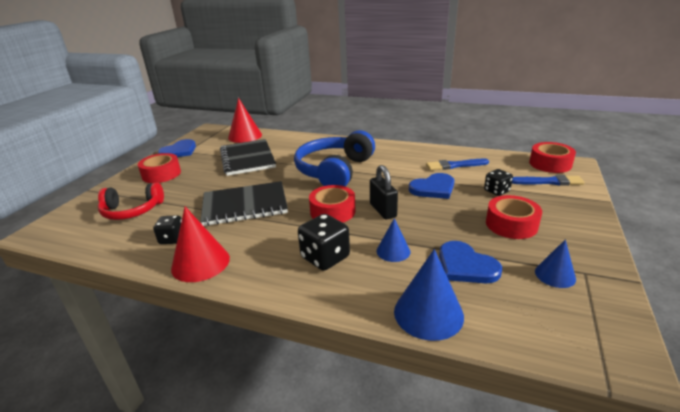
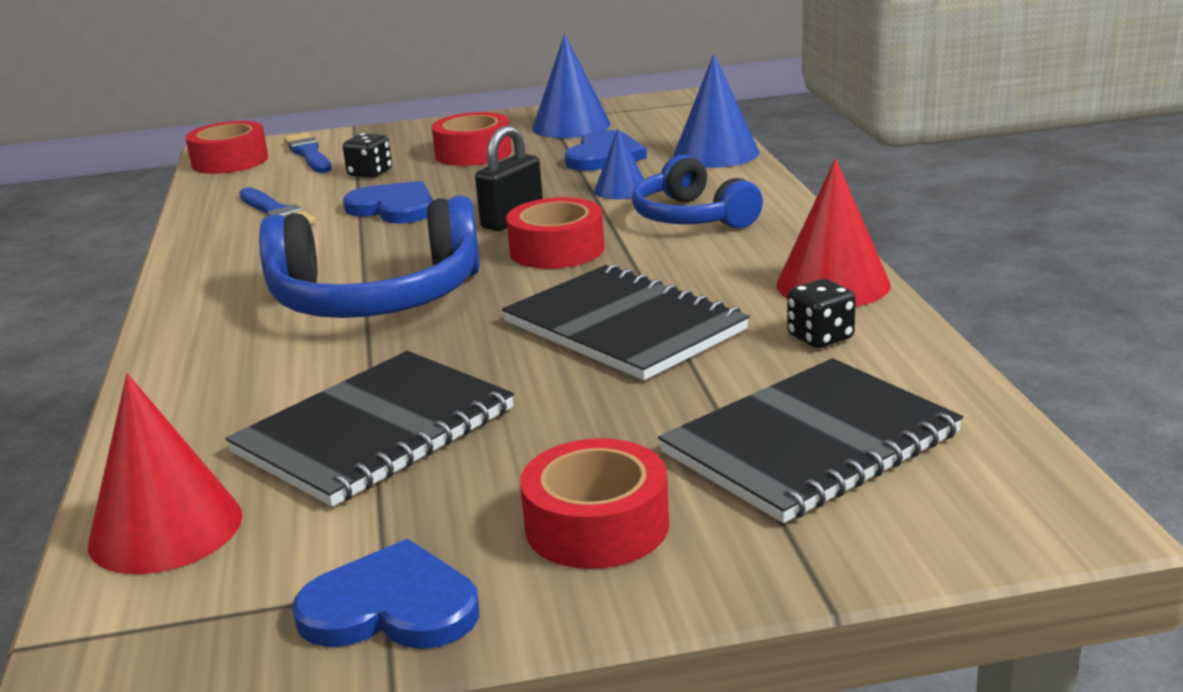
camera: 120 degrees left, 5 degrees down
red headphones [98,183,164,220] -> black notebook [658,358,963,523]
black dice [298,214,350,271] -> blue headphones [632,155,763,229]
blue cone [535,240,576,288] -> blue cone [532,34,611,138], size x1.67

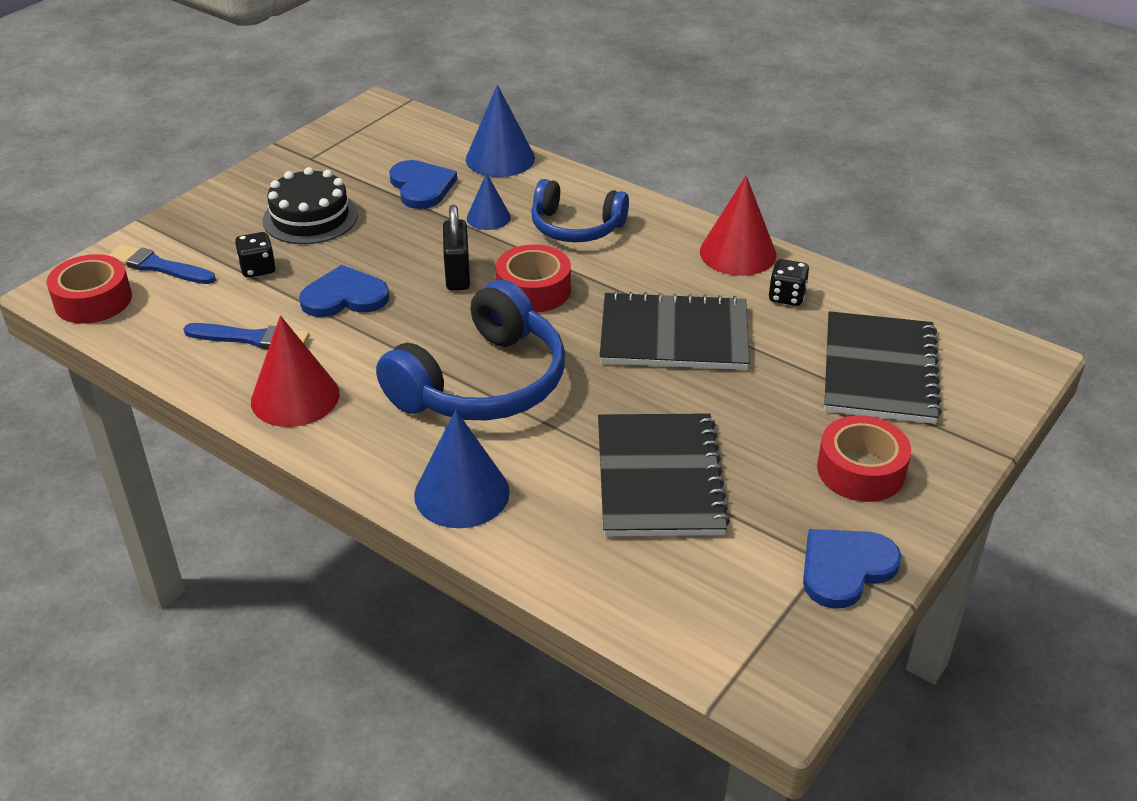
camera: 45 degrees left, 15 degrees up
red cone [88,373,242,574] -> red cone moved to [251,315,339,427]
red tape [432,112,512,166] -> black cake [263,167,358,244]
blue cone [532,34,611,138] -> blue cone moved to [414,410,510,528]

